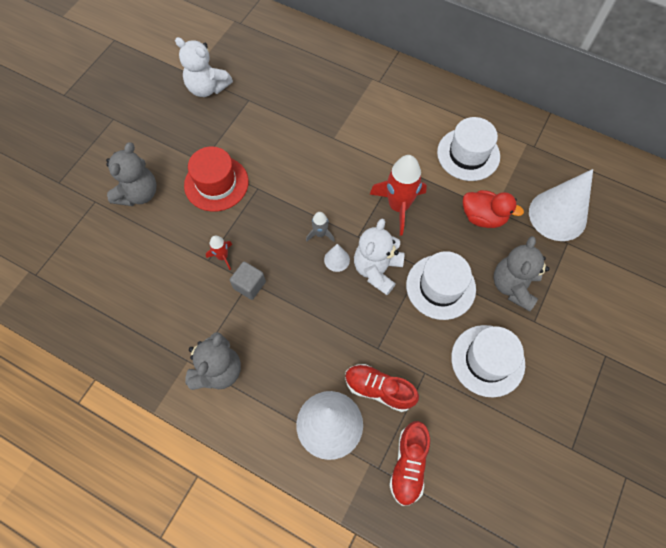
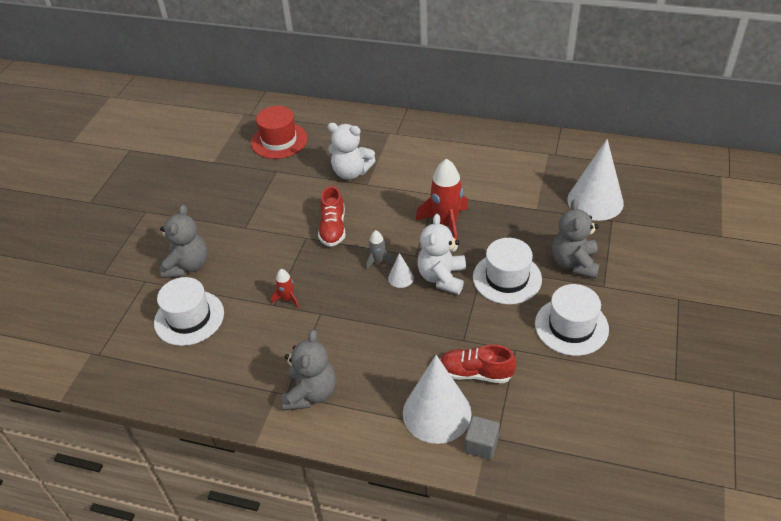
camera: 10 degrees left, 20 degrees down
white teddy bear [175,37,233,97] -> white teddy bear moved to [327,123,376,180]
red hat [184,147,249,212] -> red hat moved to [251,106,307,159]
grey cube [230,261,266,300] -> grey cube moved to [464,416,500,460]
red shoe [389,421,430,506] -> red shoe moved to [318,186,346,247]
white hat [437,117,500,181] -> white hat moved to [154,277,224,346]
red duck [463,190,524,228] -> none

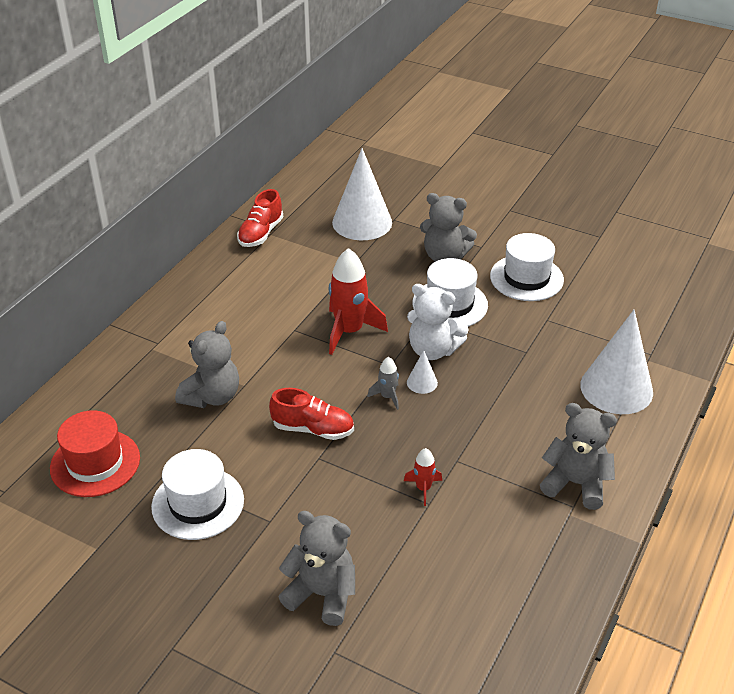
camera: 80 degrees left, 5 degrees down
white hat [154,277,224,346] -> white hat moved to [151,449,244,540]
white teddy bear [327,123,376,180] -> grey teddy bear [175,321,239,408]
red shoe [440,345,516,383] -> red shoe moved to [237,189,283,247]
grey cube [464,416,500,460] -> none

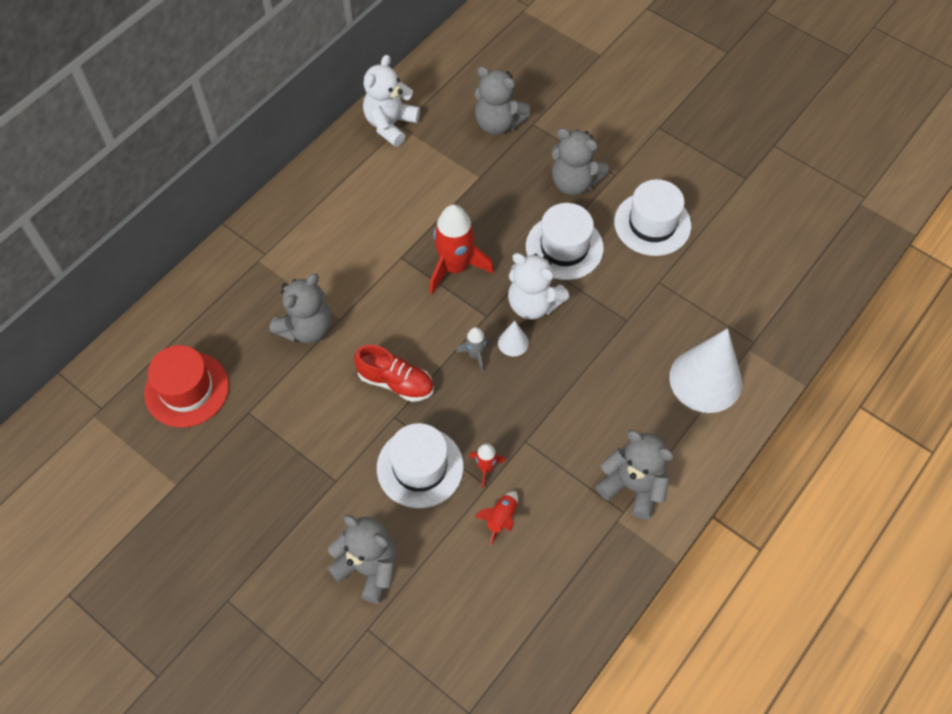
camera: 10 degrees right, 20 degrees up
white hat [151,449,244,540] -> white hat moved to [377,423,464,508]
red shoe [237,189,283,247] -> white teddy bear [363,55,420,147]
white cone [332,148,392,240] -> grey teddy bear [475,66,531,135]
none -> red rocket [475,491,518,545]

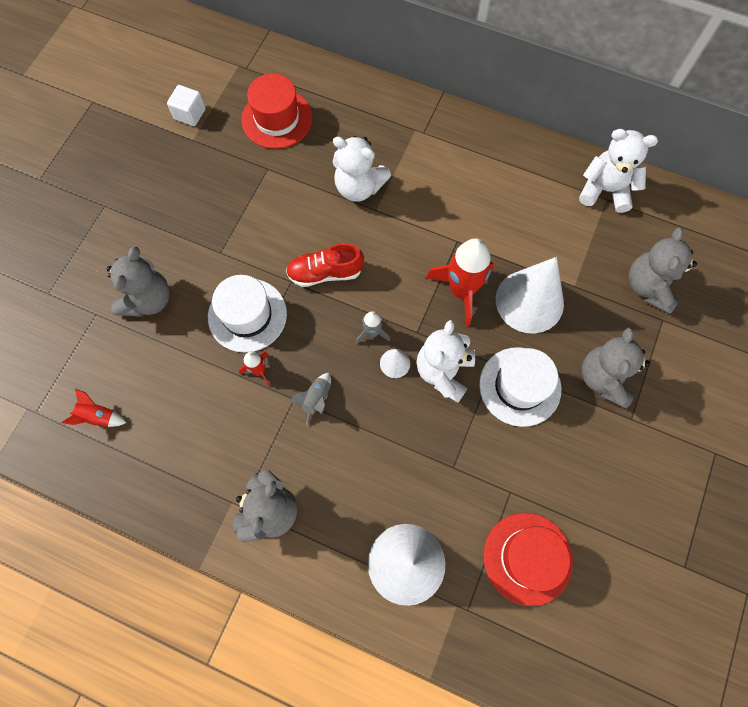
camera: 75 degrees right, 10 degrees up
grey teddy bear [269,273,331,344] -> white teddy bear [333,136,391,202]
red shoe [354,345,434,402] -> red shoe turned 75 degrees clockwise [286,243,364,287]
red rocket [475,491,518,545] -> red rocket moved to [62,388,126,427]
white hat [614,179,691,256] -> none
none -> white cube [167,85,206,126]
none -> grey rocket [289,373,331,425]
none -> red hat [484,513,573,606]
none -> white cone [496,257,564,334]

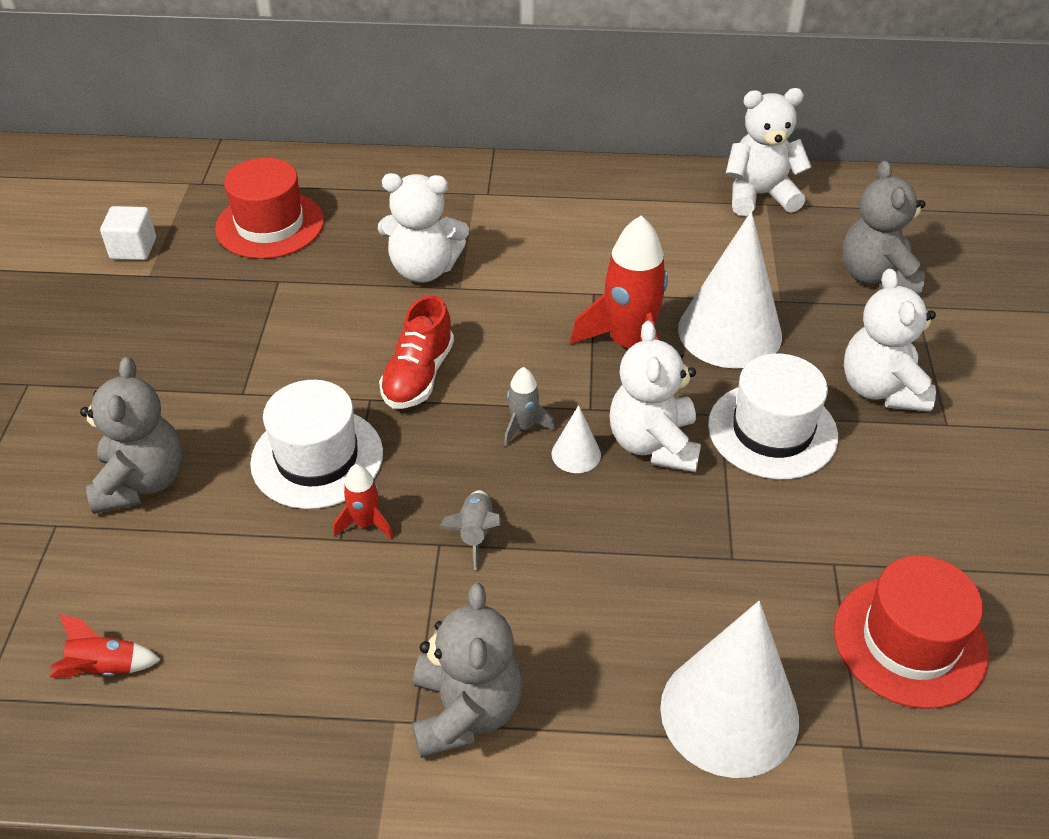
camera: 20 degrees left, 25 degrees down
red shoe [286,243,364,287] -> red shoe turned 45 degrees counterclockwise [379,295,454,409]
grey teddy bear [582,328,650,408] -> white teddy bear [844,268,936,411]

